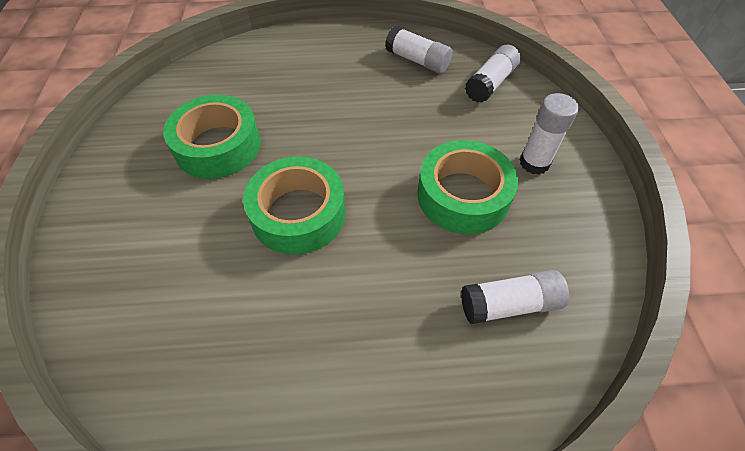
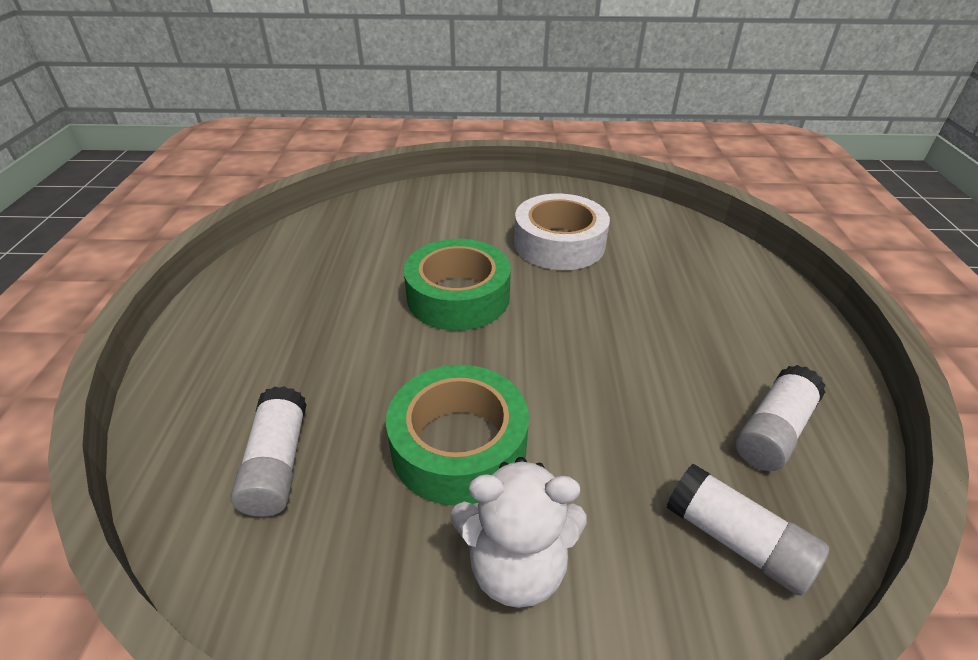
camera: 95 degrees right, 15 degrees down
green tape [163,95,261,179] -> white tape [514,194,610,270]
white glue stick [520,93,579,175] -> white teddy bear [451,457,586,608]

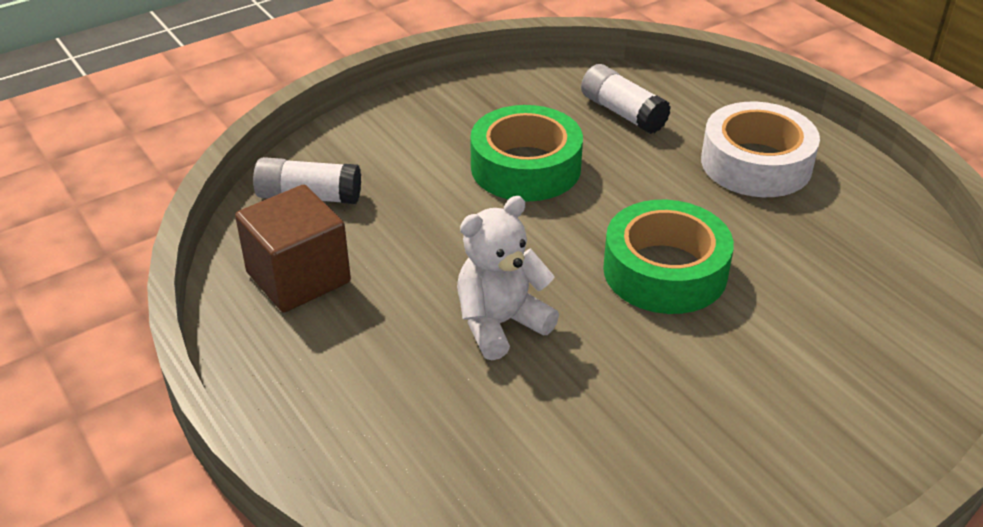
camera: 145 degrees right, 0 degrees up
white teddy bear [451,457,586,608] -> white teddy bear moved to [457,196,559,360]
white tape [514,194,610,270] -> white tape moved to [701,101,820,197]
white glue stick [736,365,826,471] -> brown cube [235,185,351,313]

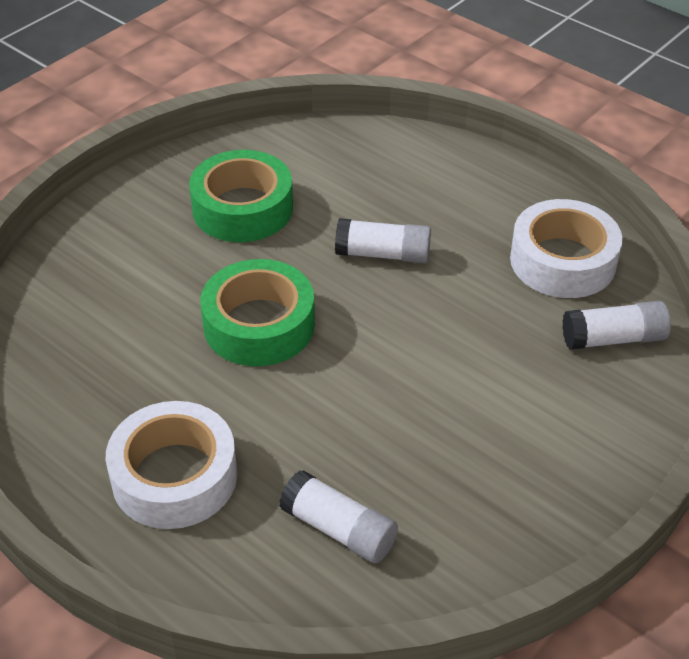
camera: 165 degrees right, 5 degrees up
brown cube [235,185,351,313] -> white tape [510,199,623,298]
white teddy bear [457,196,559,360] -> white glue stick [335,218,431,263]
green tape [470,105,583,202] -> green tape moved to [189,150,293,242]

